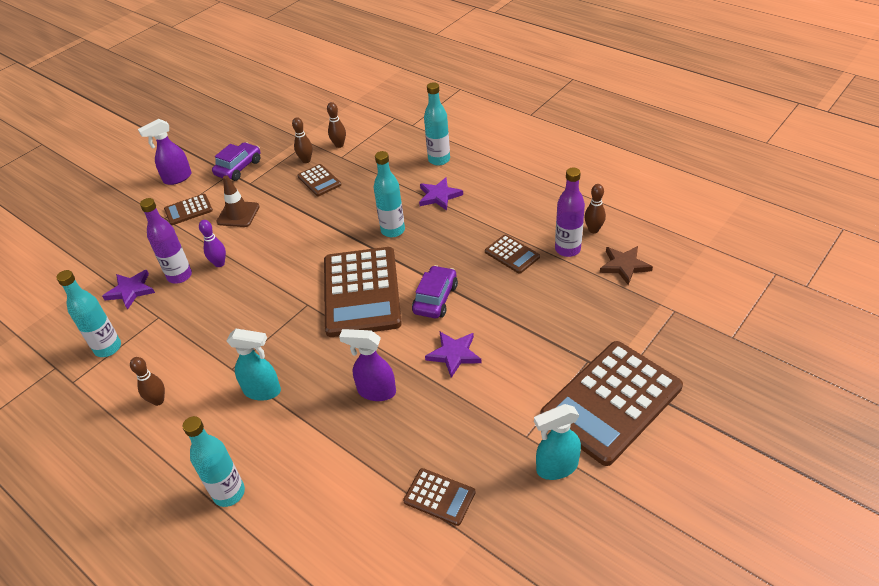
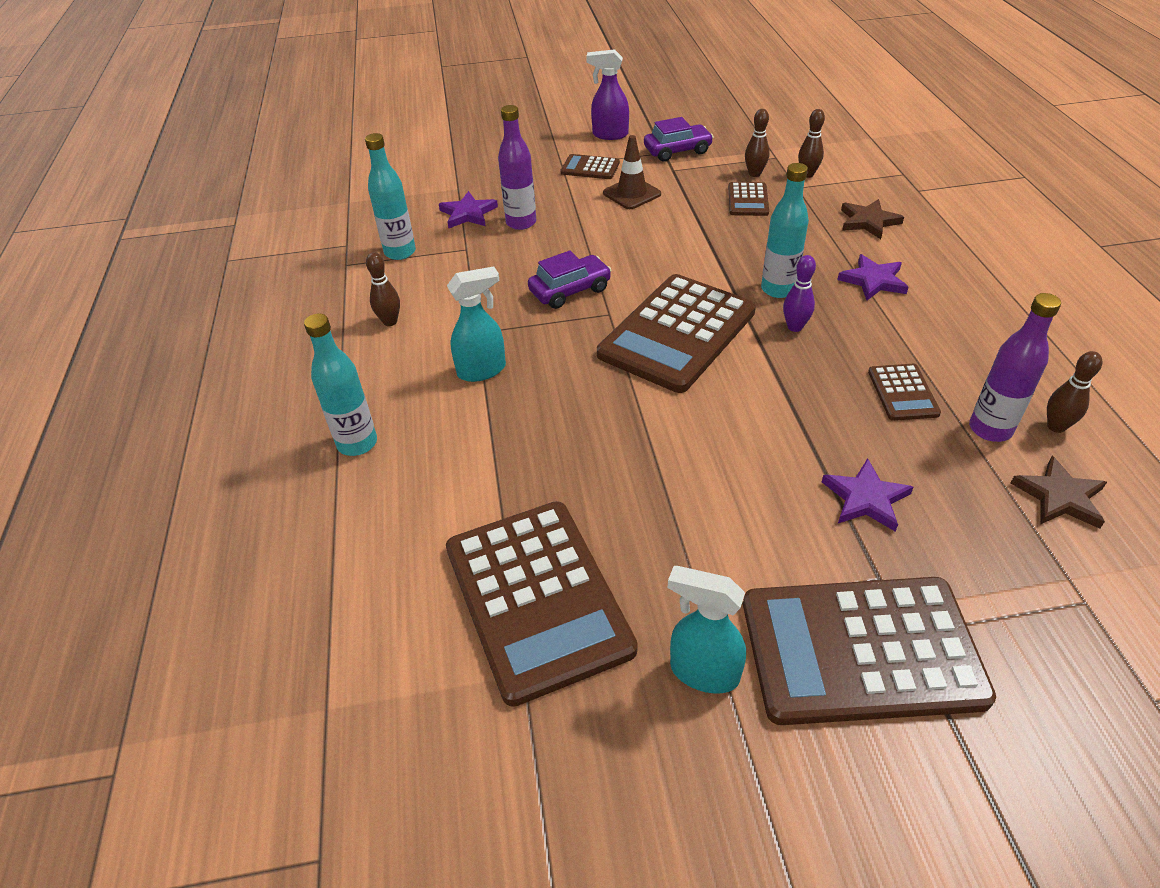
camera: 40 degrees right, 0 degrees up
purple bowling pin [199,220,226,267] -> purple bowling pin moved to [783,255,816,332]
turquoise spray bottle [227,329,281,401] -> turquoise spray bottle turned 75 degrees counterclockwise [447,266,506,382]
purple spray bottle [339,329,396,401] -> none
brown calculator [403,468,476,526] -> brown calculator [446,501,638,707], size x2.21
purple car [412,265,458,318] -> purple car moved to [528,250,612,309]
turquoise bottle [424,82,450,166] -> none
purple star [425,332,481,378] -> purple star moved to [822,458,914,532]
none -> brown star [841,199,904,239]

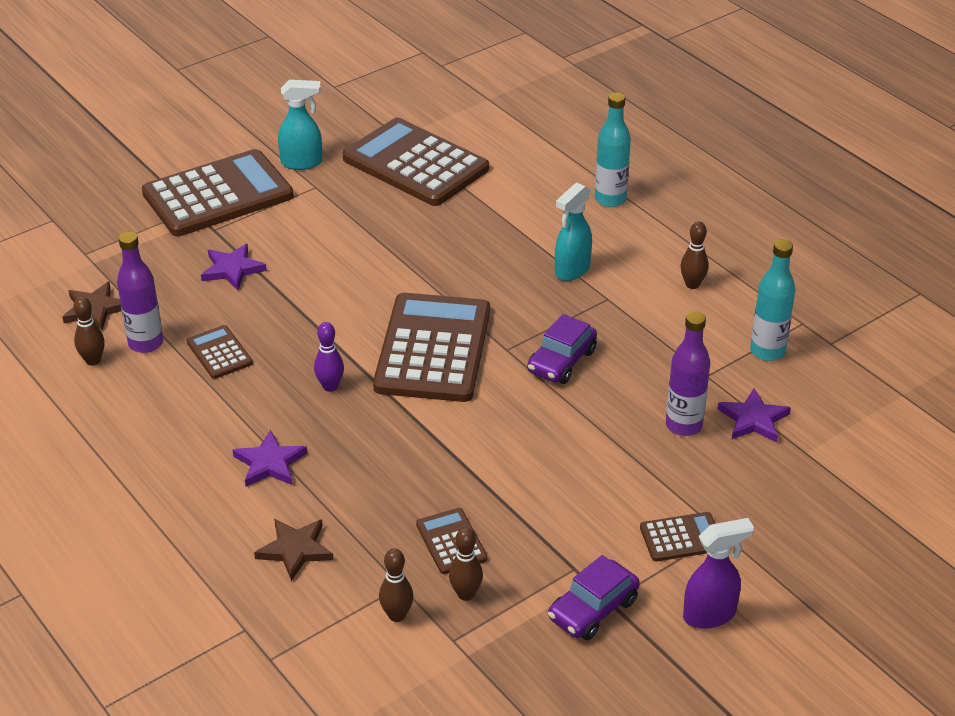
camera: 150 degrees right, 5 degrees down
brown traffic cone [603,135,661,209] -> none
turquoise bottle [761,163,809,298] -> none

